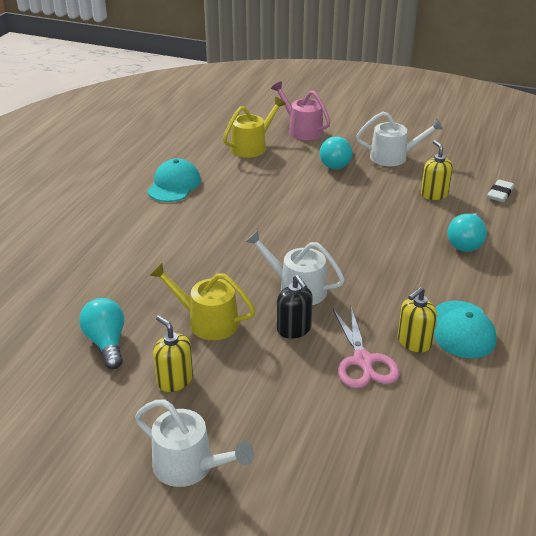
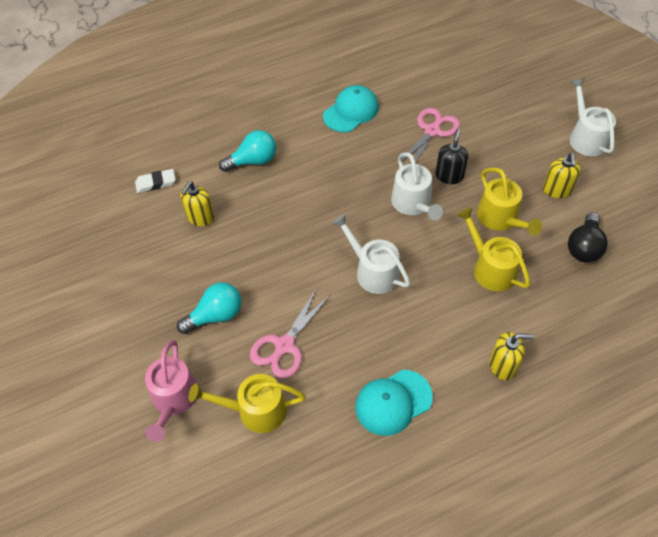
camera: 135 degrees left, 20 degrees up
turquoise light bulb [79,298,124,369] -> black light bulb [568,213,608,263]
white watering can [356,112,443,166] -> white watering can moved to [332,214,411,294]
yellow soap dispenser [398,287,437,352] -> yellow soap dispenser moved to [490,332,534,380]
none -> pink scissors [250,288,330,378]
none -> yellow watering can [457,208,530,292]

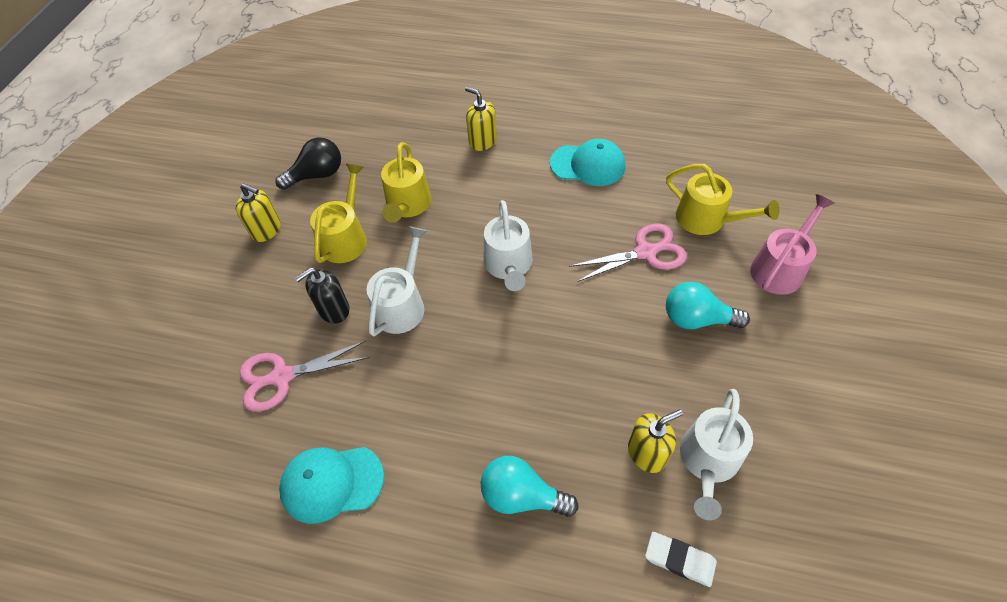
camera: 140 degrees left, 0 degrees up
yellow soap dispenser [543,153,581,198] -> yellow soap dispenser turned 75 degrees clockwise [236,183,281,242]
white watering can [570,78,616,156] -> white watering can moved to [680,389,753,520]

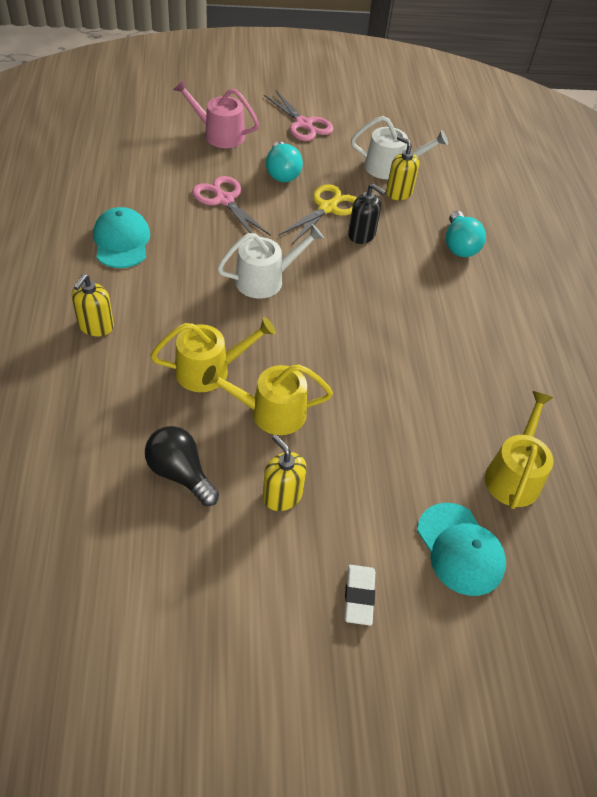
camera: 115 degrees left, 5 degrees down
yellow soap dispenser [236,183,281,242] -> yellow soap dispenser turned 45 degrees counterclockwise [263,435,307,511]
pink scissors [240,341,370,411] -> pink scissors moved to [264,91,334,141]
turquoise cap [279,447,384,524] -> turquoise cap moved to [417,503,506,596]
black soap dispenser [295,267,350,324] -> black soap dispenser moved to [348,184,386,244]
white watering can [366,226,427,336] -> none
white eraser [645,532,717,587] -> white eraser moved to [344,565,375,626]
yellow watering can [666,164,780,235] -> yellow watering can moved to [485,391,554,509]
none -> yellow scissors [278,184,357,244]

